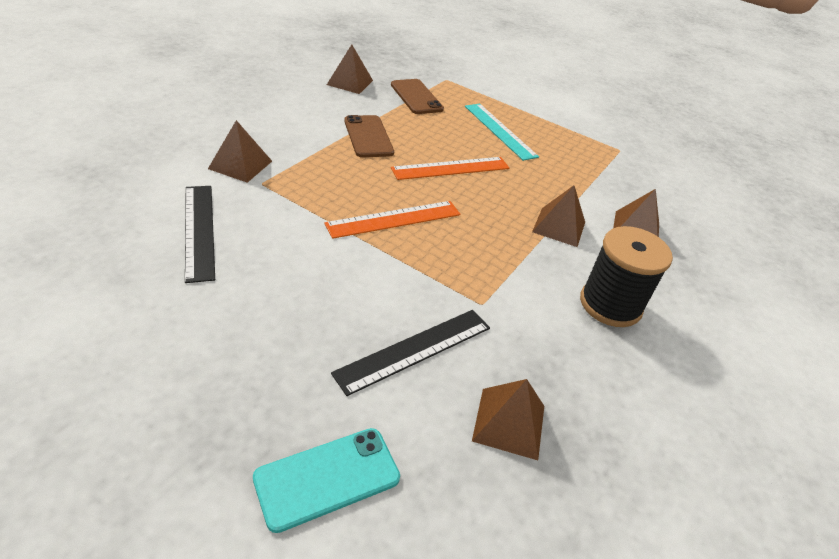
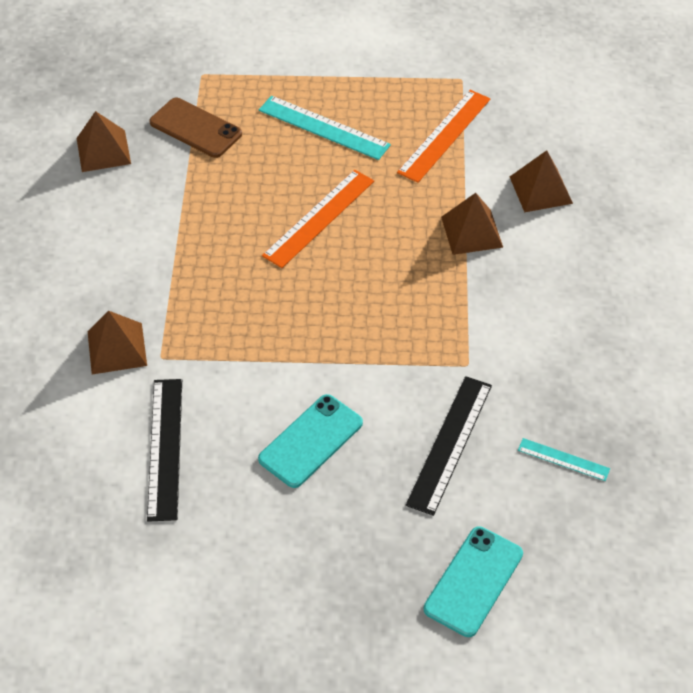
camera: 25 degrees left, 10 degrees up
black ruler [185,186,215,283] -> black ruler turned 45 degrees clockwise [147,379,182,522]
orange ruler [324,201,460,239] -> orange ruler moved to [397,90,491,183]
brown phone [344,115,394,158] -> none
brown pyramid [472,379,544,460] -> turquoise ruler [518,438,610,481]
black spool [580,226,673,327] -> none
none -> turquoise phone [258,394,363,488]

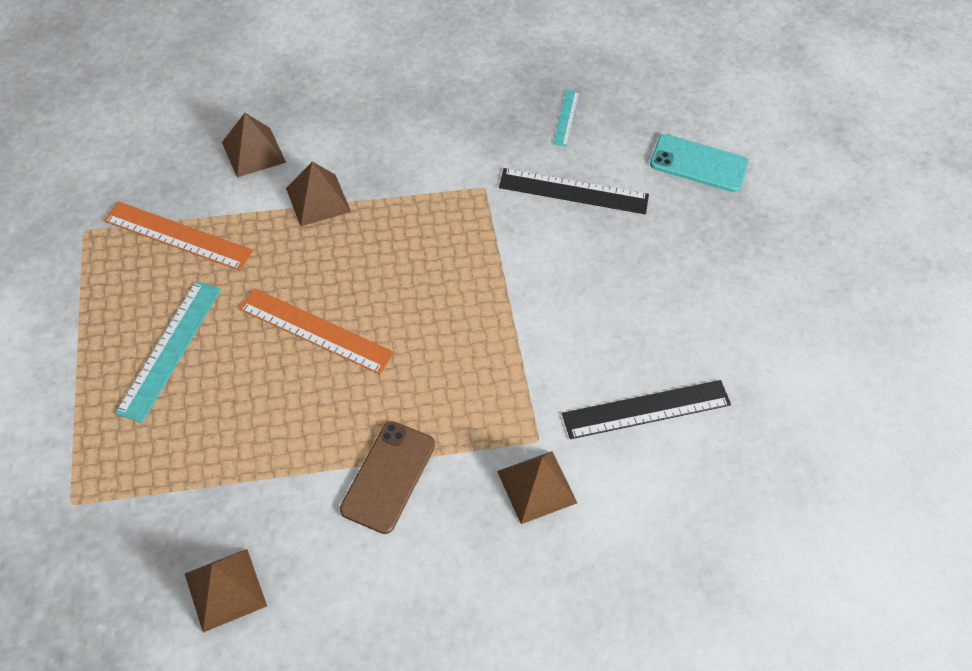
camera: 105 degrees left, 5 degrees up
brown phone [149,98,242,158] -> brown phone moved to [340,421,435,534]
turquoise phone [258,394,363,488] -> none

